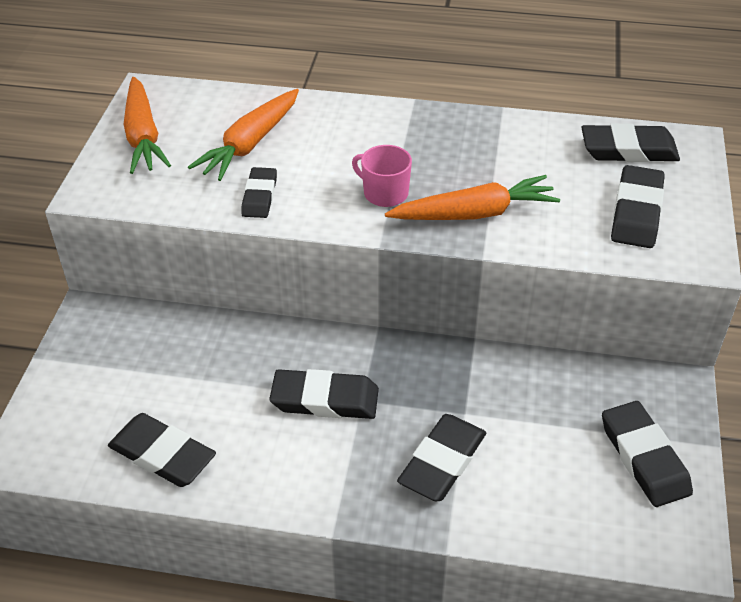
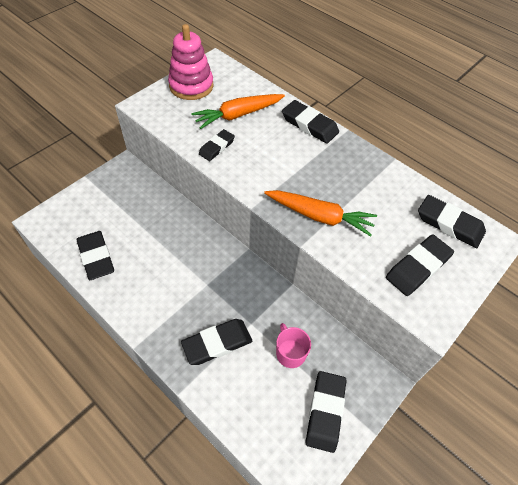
camera: 30 degrees right, 10 degrees up
orange carrot [124,77,171,174] -> pink stacking toy [168,24,213,100]
black eraser [269,369,379,419] -> black eraser moved to [282,100,339,144]
pink mug [352,145,412,207] -> pink mug moved to [276,323,311,368]

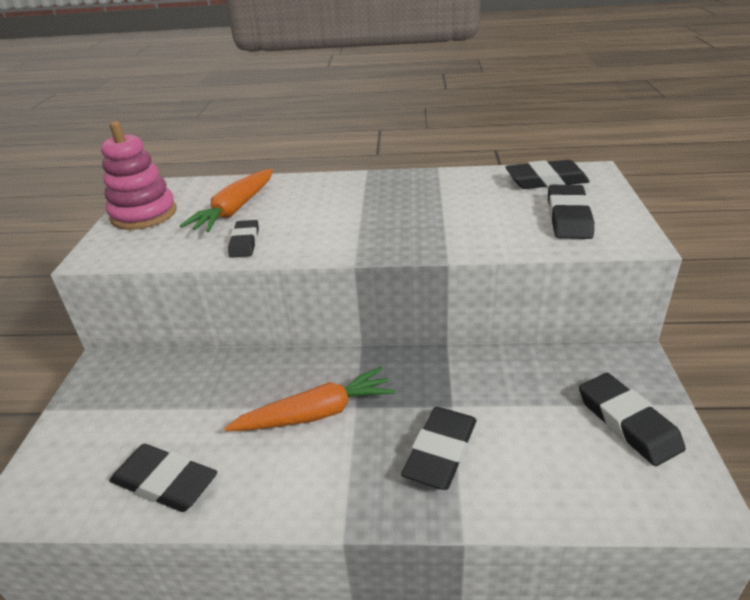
camera: 35 degrees left, 20 degrees down
orange carrot [264,190,377,237] -> orange carrot moved to [225,367,396,431]
pink mug [276,323,311,368] -> none
black eraser [282,100,339,144] -> none

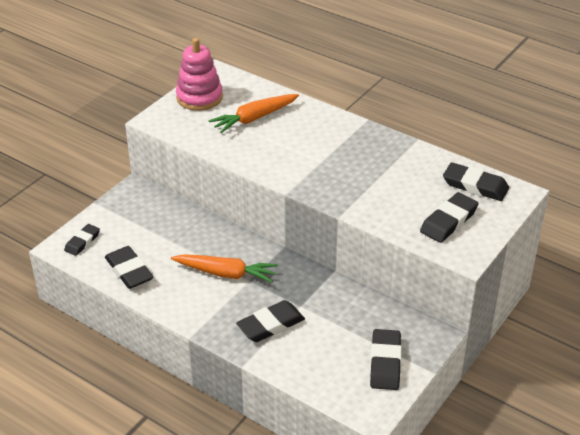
camera: 30 degrees right, 5 degrees up
black eraser [228,220,259,258] -> black eraser moved to [64,224,100,256]

